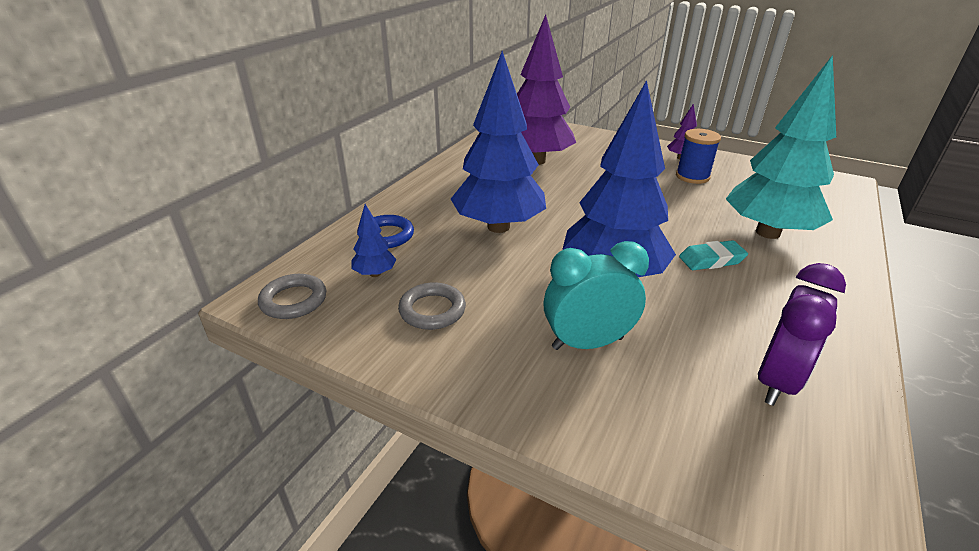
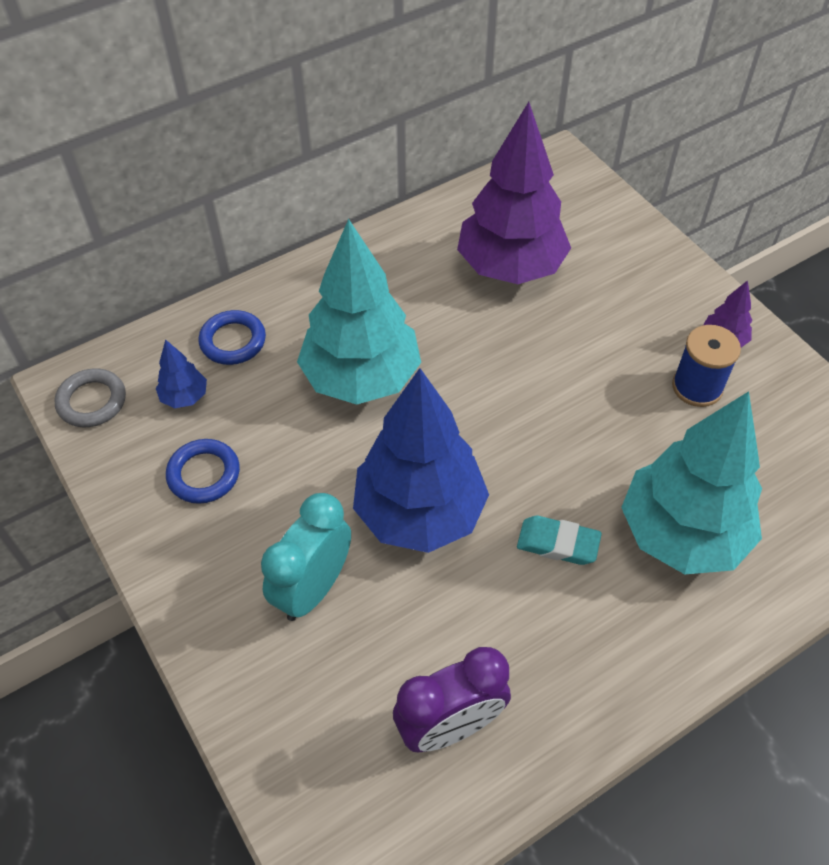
camera: 30 degrees right, 20 degrees up
grey ring [398,282,466,330] -> blue ring [166,439,240,504]
blue tree [451,51,546,233] -> turquoise tree [297,219,421,405]
turquoise clock [544,241,649,350] -> turquoise clock turned 75 degrees counterclockwise [261,493,351,621]

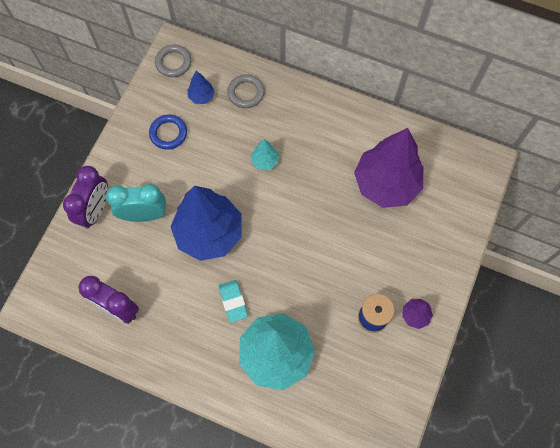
camera: 55 degrees right, 15 degrees up
blue ring [199,310,266,365] -> grey ring [227,75,265,108]
turquoise tree [297,219,421,405] -> turquoise tree [251,139,279,170], size x0.42
none -> purple clock [63,166,108,228]

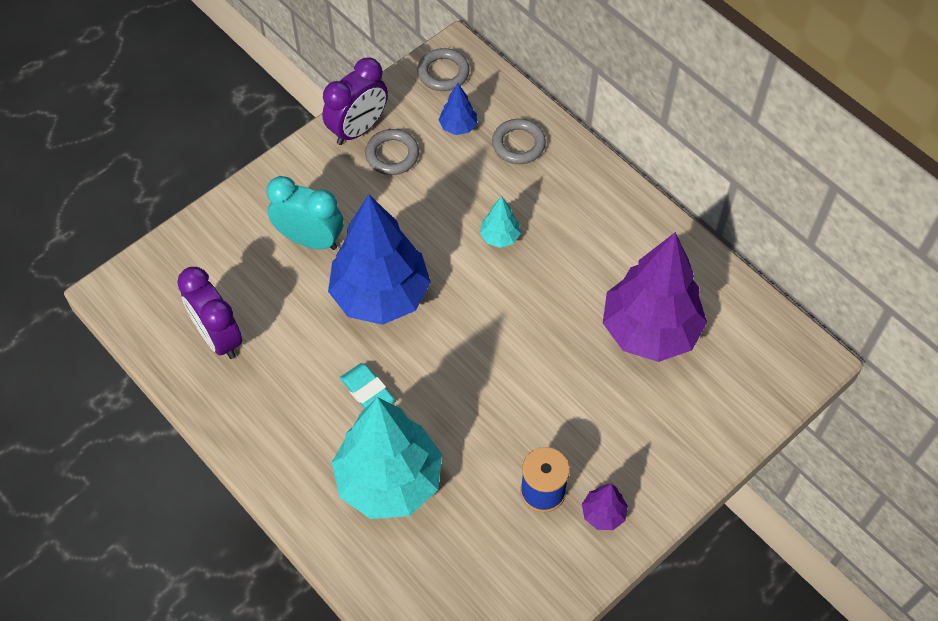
camera: 25 degrees right, 10 degrees down
purple clock [63,166,108,228] -> purple clock moved to [322,58,388,145]
blue ring [149,114,187,150] -> grey ring [365,129,419,175]
turquoise eraser [219,280,248,323] -> turquoise eraser turned 45 degrees counterclockwise [340,363,396,409]

